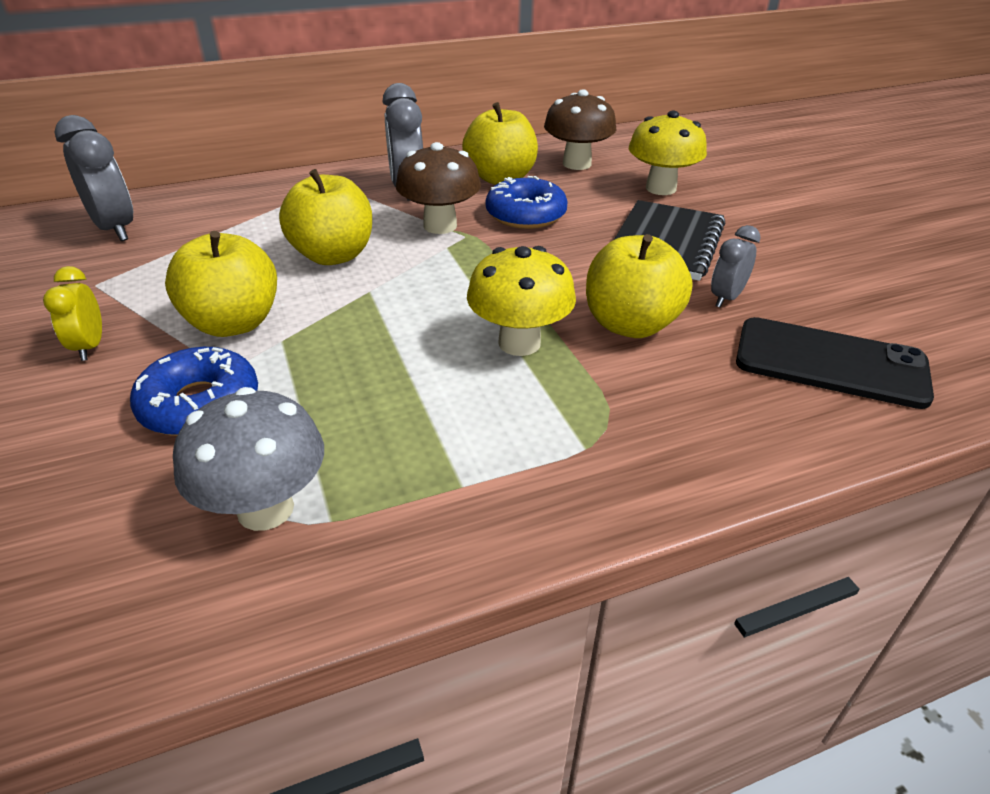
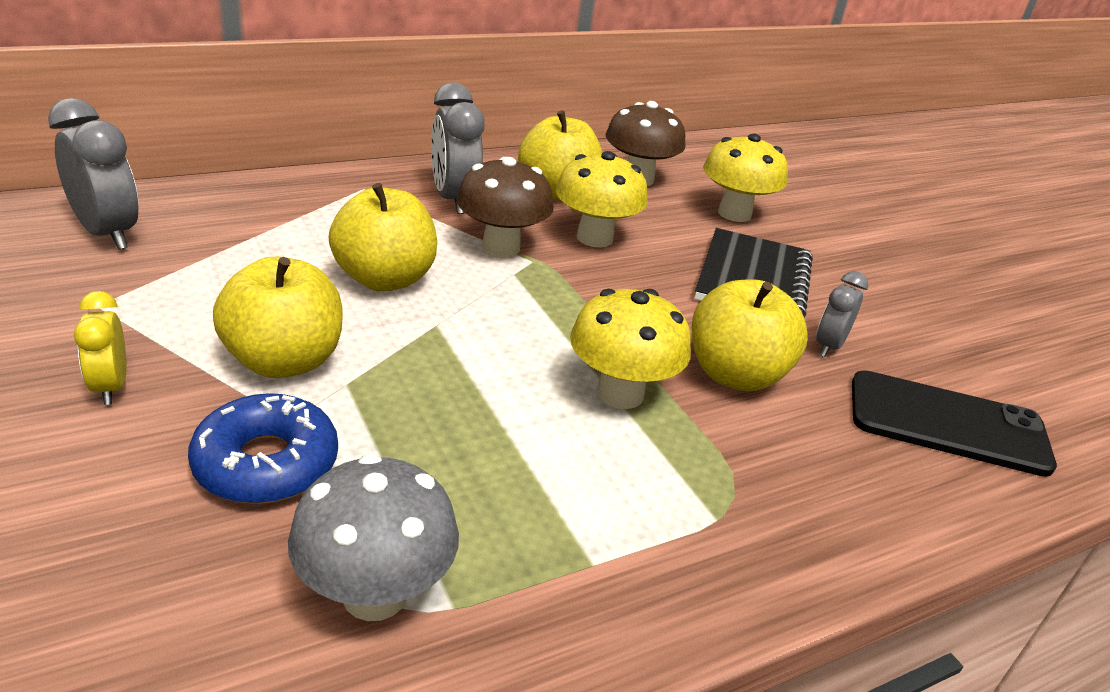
camera: 10 degrees left, 5 degrees down
blue donut [486,176,568,229] -> yellow mushroom [556,151,648,247]

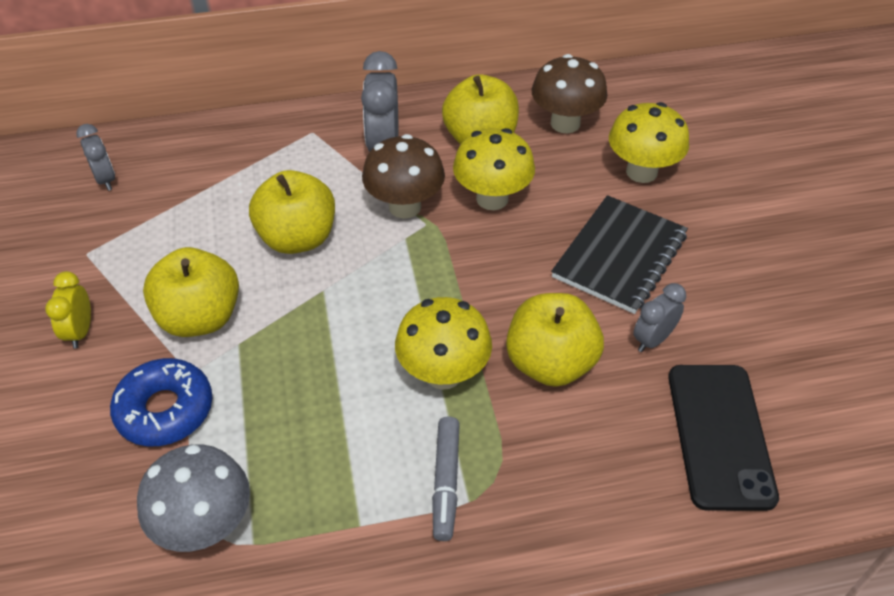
camera: 20 degrees right, 15 degrees up
grey clock [48,98,139,250] -> grey clock [76,124,115,191], size x0.60
black phone [852,370,1057,477] -> black phone turned 60 degrees clockwise [668,365,779,511]
none -> grey marker [432,416,460,541]

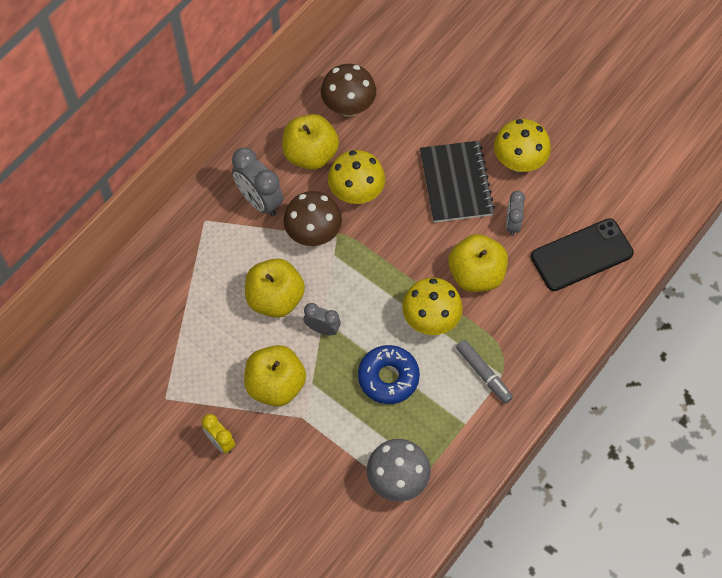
camera: 40 degrees left, 15 degrees up
grey clock [76,124,115,191] -> grey clock moved to [304,303,341,335]
blue donut [110,358,212,446] -> blue donut moved to [358,345,420,404]
yellow mushroom [609,102,689,183] -> yellow mushroom moved to [494,119,551,172]
black phone [668,365,779,511] -> black phone turned 75 degrees counterclockwise [531,218,634,291]

